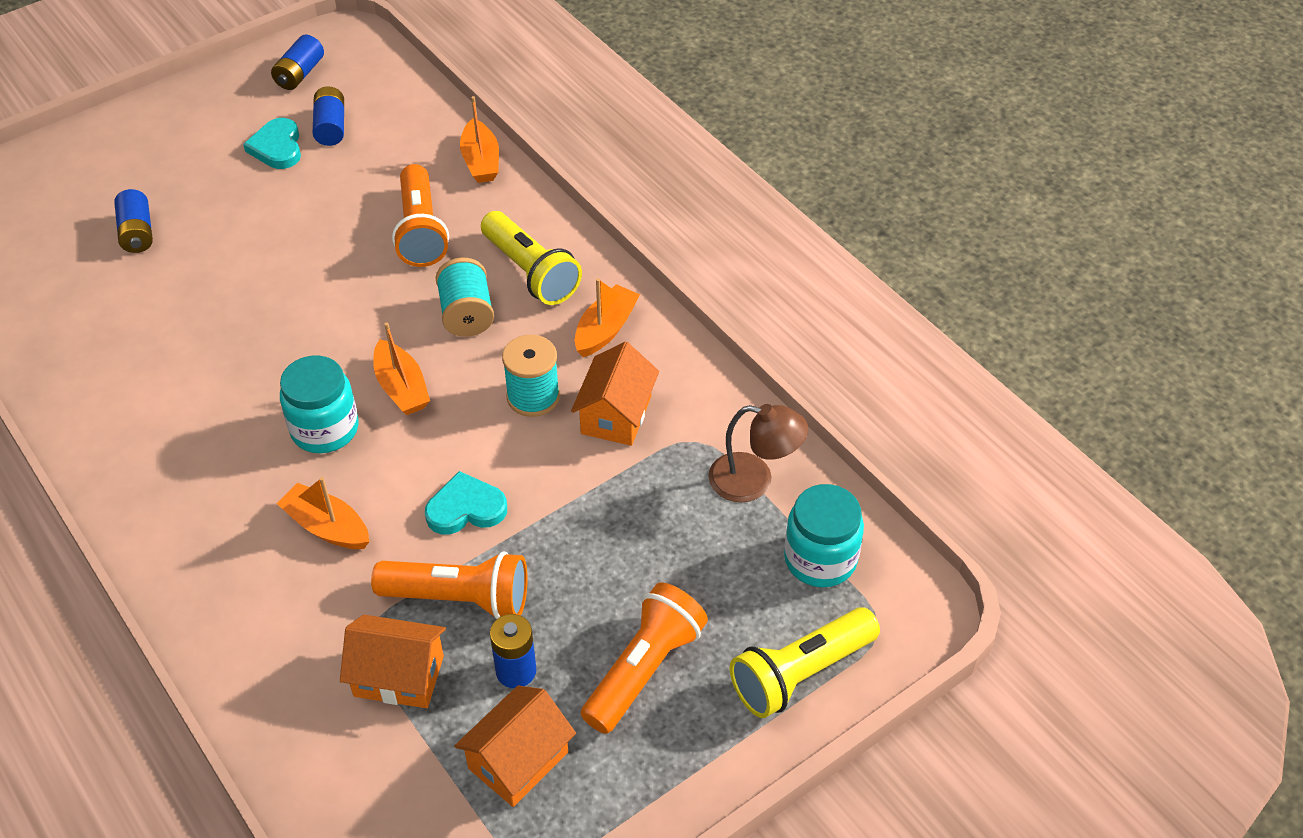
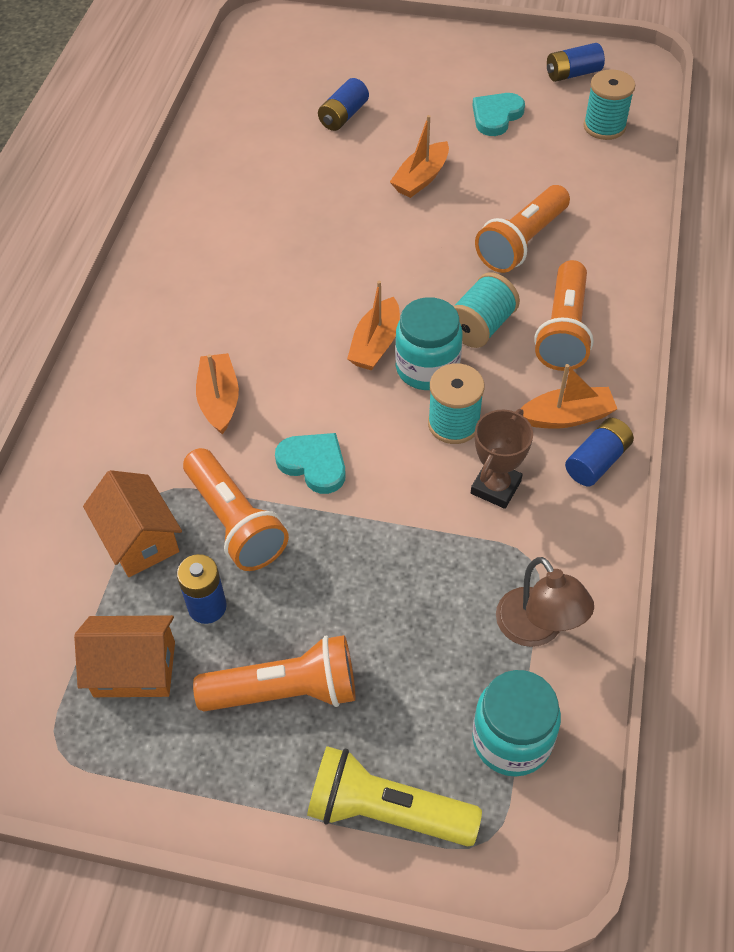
camera: 50 degrees right, 5 degrees up
turquoise jar [280,356,359,453] -> turquoise jar moved to [395,297,463,390]
blue battery [313,86,344,146] -> blue battery moved to [565,418,634,486]
orange boat [460,96,499,183] -> orange boat moved to [390,115,449,198]
yellow flashlight [481,211,582,305] -> orange flashlight [534,260,594,371]
orange house [571,342,659,446] -> brown trophy [471,409,533,509]
none -> turquoise spool [583,69,635,140]

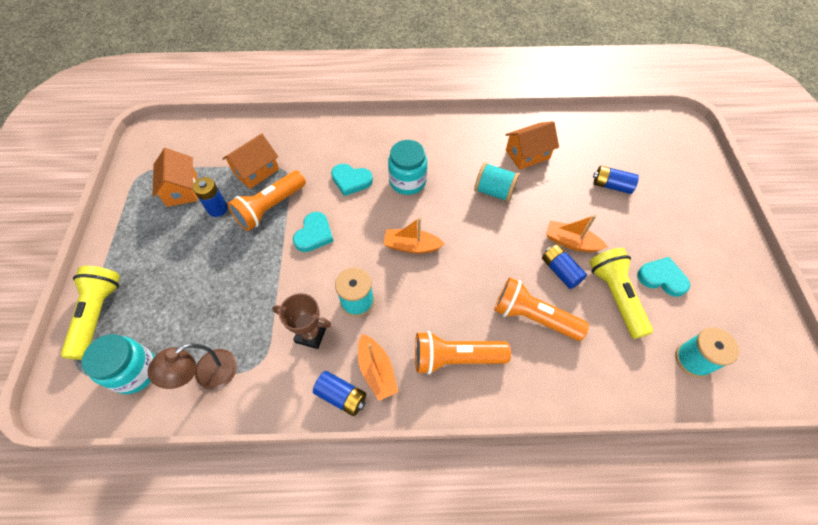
camera: 75 degrees right, 5 degrees up
orange flashlight [193,635,356,712] -> none
orange boat [196,353,239,434] -> turquoise heart [331,164,373,196]
turquoise jar [395,297,463,390] -> turquoise jar moved to [388,140,427,195]
turquoise spool [453,272,520,348] -> turquoise spool moved to [474,162,519,202]
blue battery [547,43,605,82] -> blue battery moved to [542,244,587,289]
none -> orange house [505,121,559,170]
none -> yellow flashlight [589,248,653,339]

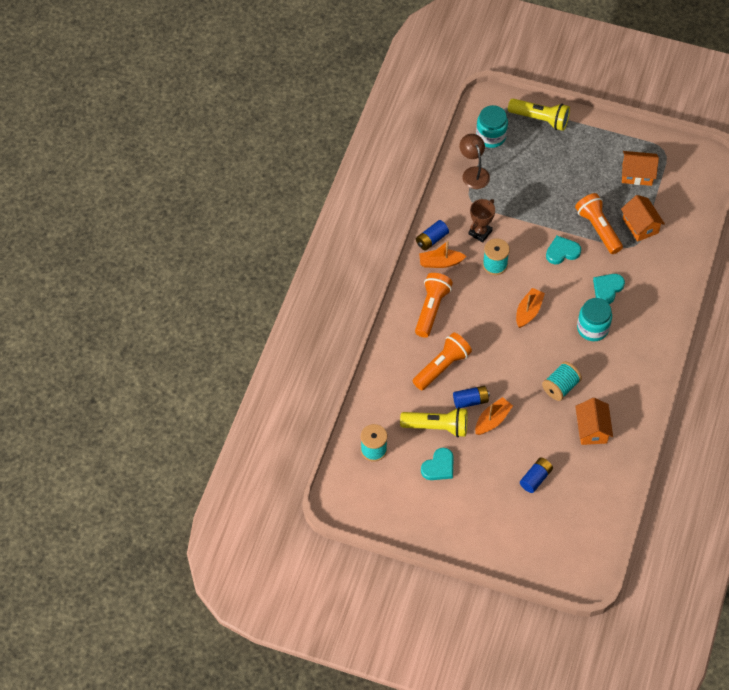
camera: 110 degrees right, 0 degrees up
blue battery [193,177,228,217] -> none
turquoise heart [293,212,334,252] -> turquoise heart turned 120 degrees clockwise [546,236,581,264]

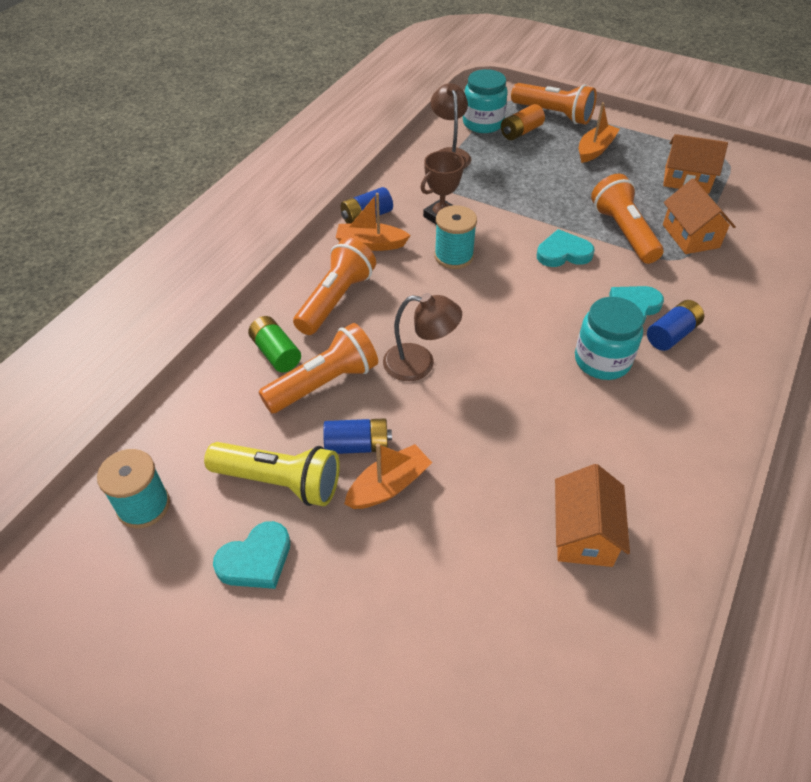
camera: 10 degrees right, 10 degrees down
yellow flashlight [508,99,570,131] -> orange flashlight [511,83,597,125]
orange boat [516,288,545,328] -> orange boat moved to [579,102,620,163]
blue battery [520,458,553,493] -> blue battery moved to [647,300,704,351]
turquoise spool [542,361,582,401] -> none
none -> green battery [248,316,301,373]
none -> brown lamp [383,293,462,381]
none -> orange battery [501,104,545,140]

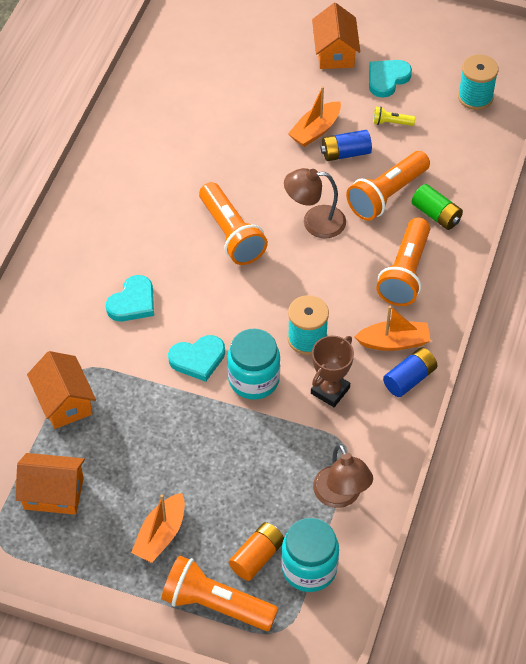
camera: 170 degrees right, 5 degrees up
yellow flashlight [204,442,340,506] -> yellow flashlight [373,107,415,126], size x0.46
orange house [555,464,630,567] -> orange house moved to [312,3,360,69]
turquoise jar [575,297,644,380] -> turquoise jar moved to [227,328,280,400]
orange flashlight [591,174,663,264] -> orange flashlight moved to [199,182,268,265]
blue battery [647,300,704,351] -> none

